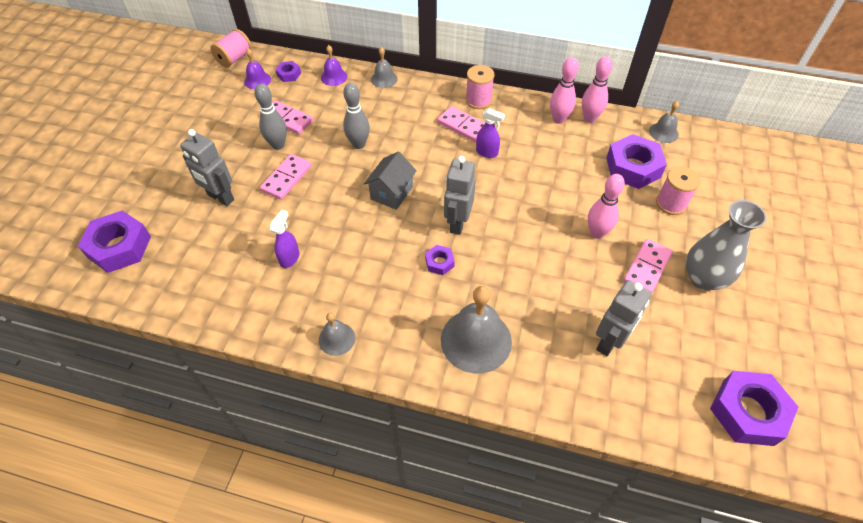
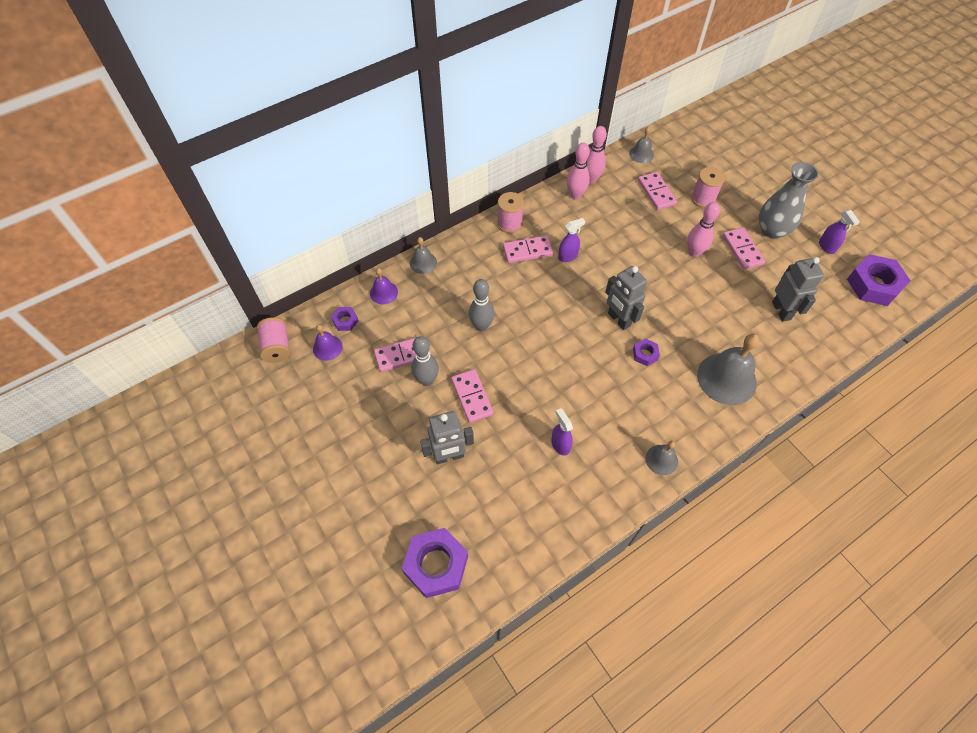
camera: 50 degrees left, 5 degrees up
grey house [364,152,417,210] -> none
purple nut [606,134,667,189] -> pink domino [638,172,677,210]
none -> purple spray bottle [819,210,860,254]

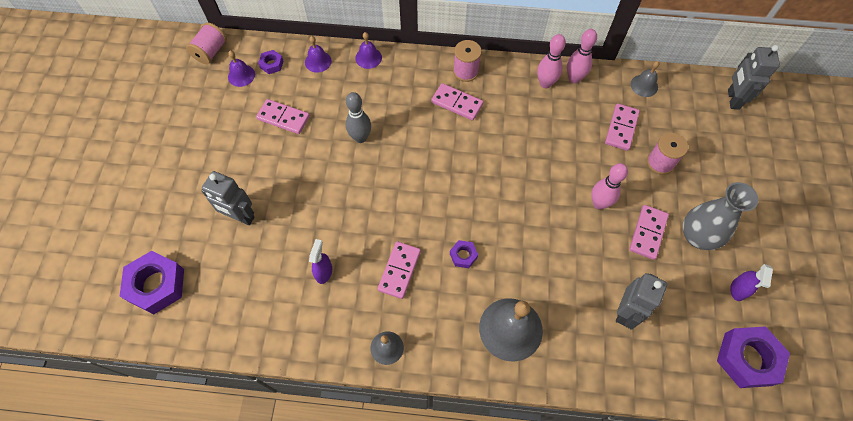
camera: 40 degrees right, 5 degrees up
grey bell [410,237,437,274] -> purple bell [355,32,382,69]
grey bowling pin [411,336,439,386] -> none
pink domino [451,369,494,423] -> pink domino moved to [378,241,421,299]
purple spray bottle [558,218,585,262] -> none
grey robot [605,266,647,330] -> grey robot moved to [728,45,780,110]

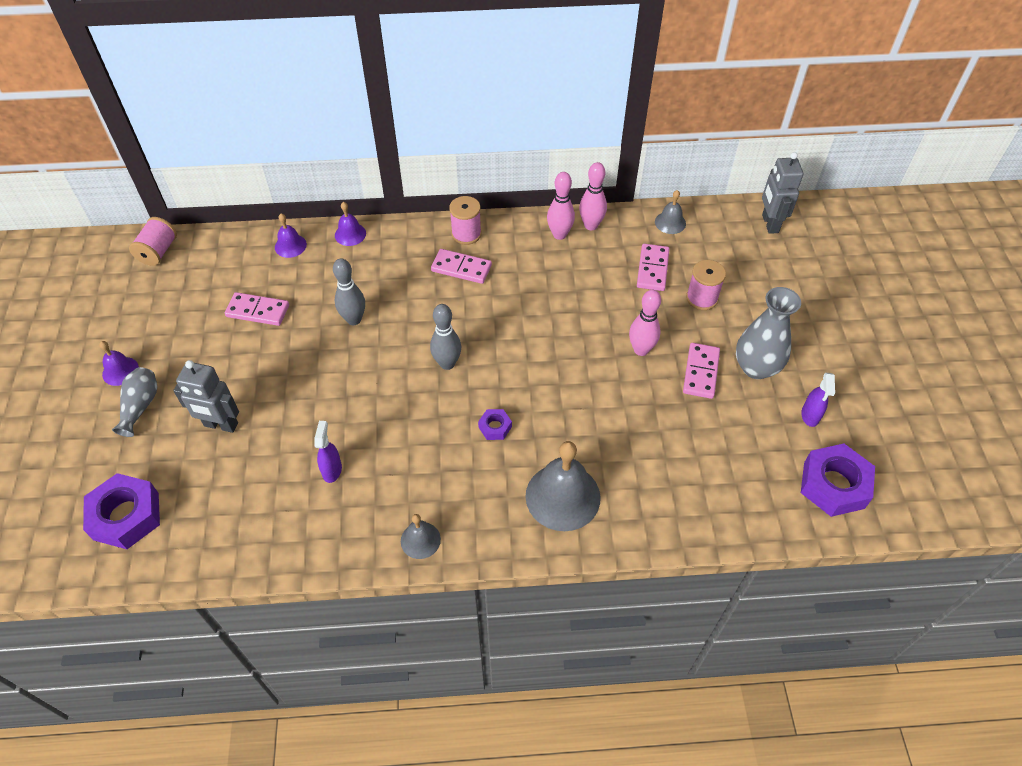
camera: 10 degrees left, 10 degrees down
purple bell [228,51,255,87] -> purple bell moved to [99,341,139,386]
purple nut [258,50,284,74] -> none
pink domino [378,241,421,299] -> none
grey robot [616,273,667,330] -> none
none -> grey vase [112,367,157,437]
none -> grey bowling pin [430,304,461,370]

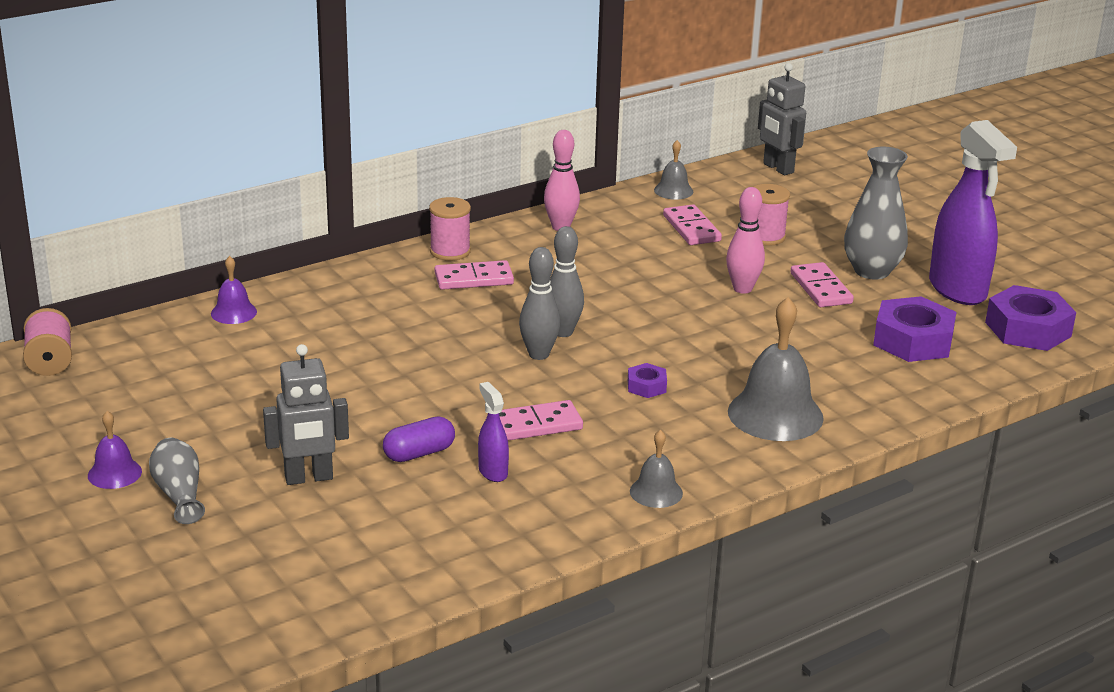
camera: 30 degrees left, 25 degrees down
purple nut [83,473,160,549] -> purple nut moved to [873,296,956,362]
pink domino [225,292,289,326] -> pink domino moved to [499,400,583,441]
grey bowling pin [333,258,365,325] -> grey bowling pin moved to [550,226,584,337]
purple bell [335,202,366,246] -> none
pink bowling pin [579,162,607,230] -> none
purple spray bottle [801,373,835,427] -> purple spray bottle [929,120,1017,305], size x2.23
none -> purple capsule [383,417,455,462]

